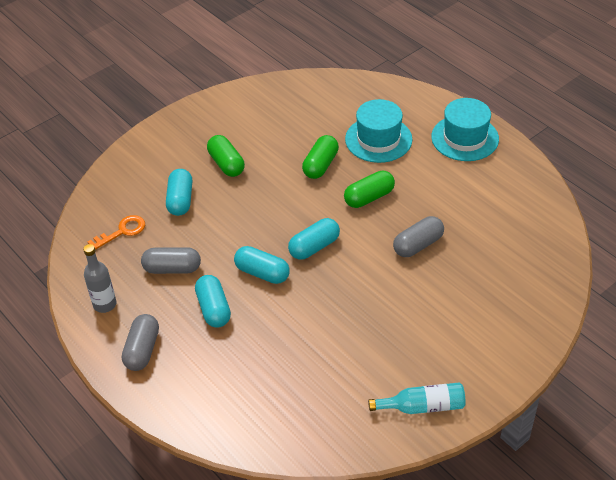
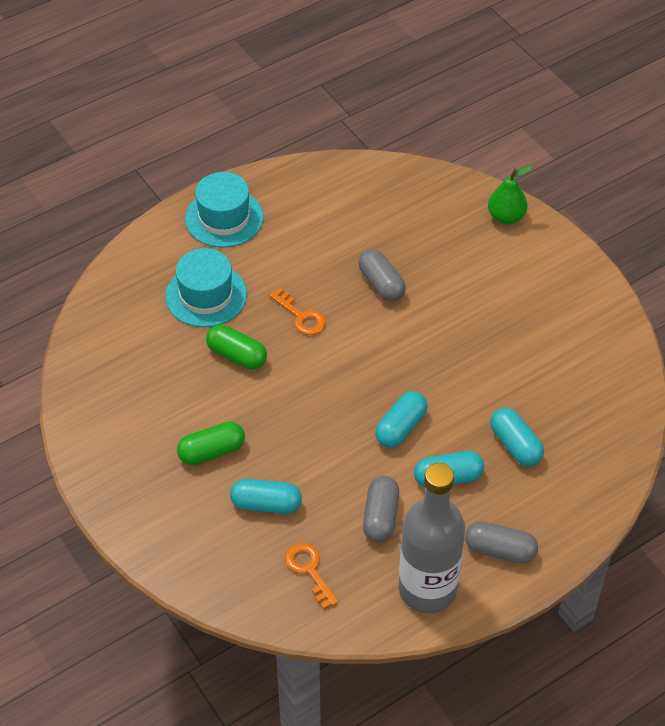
camera: 85 degrees left, 5 degrees up
grey bottle [83,244,116,313] -> grey bottle [399,463,465,614], size x2.03
turquoise capsule [288,218,340,260] -> turquoise capsule moved to [490,408,544,466]
green capsule [344,171,395,208] -> orange key [269,288,326,335]
turquoise bottle [368,383,466,414] -> none
none -> green pear [488,165,533,224]

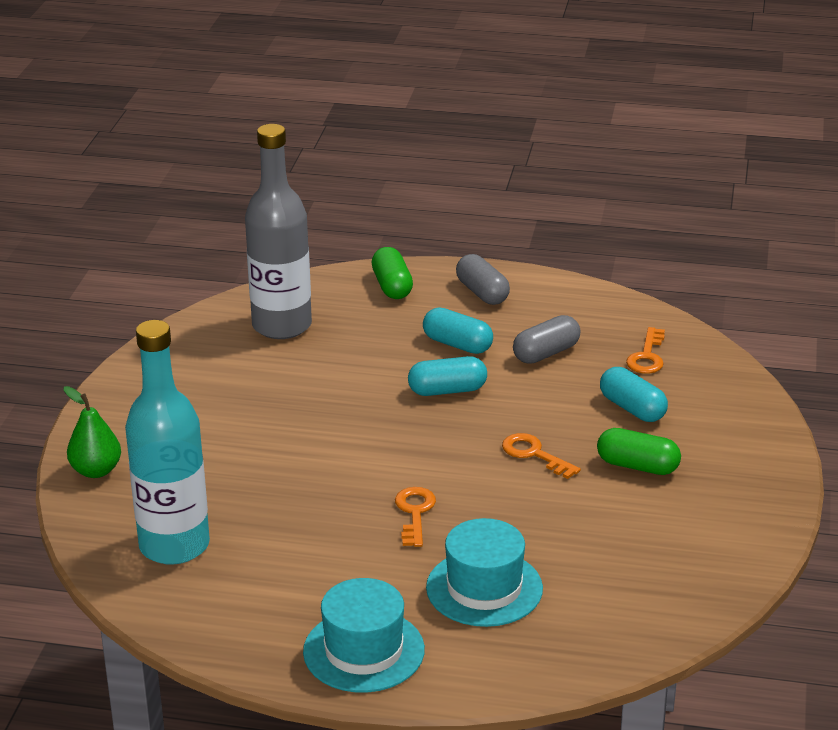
camera: 135 degrees left, 20 degrees down
green capsule [206,325,267,370] -> green capsule moved to [371,247,413,299]
grey capsule [358,249,406,302] -> none
grey bottle [399,463,465,614] -> grey bottle moved to [245,124,312,339]
turquoise capsule [490,408,544,466] -> none
none -> turquoise bottle [125,320,210,565]
none -> orange key [502,433,581,479]

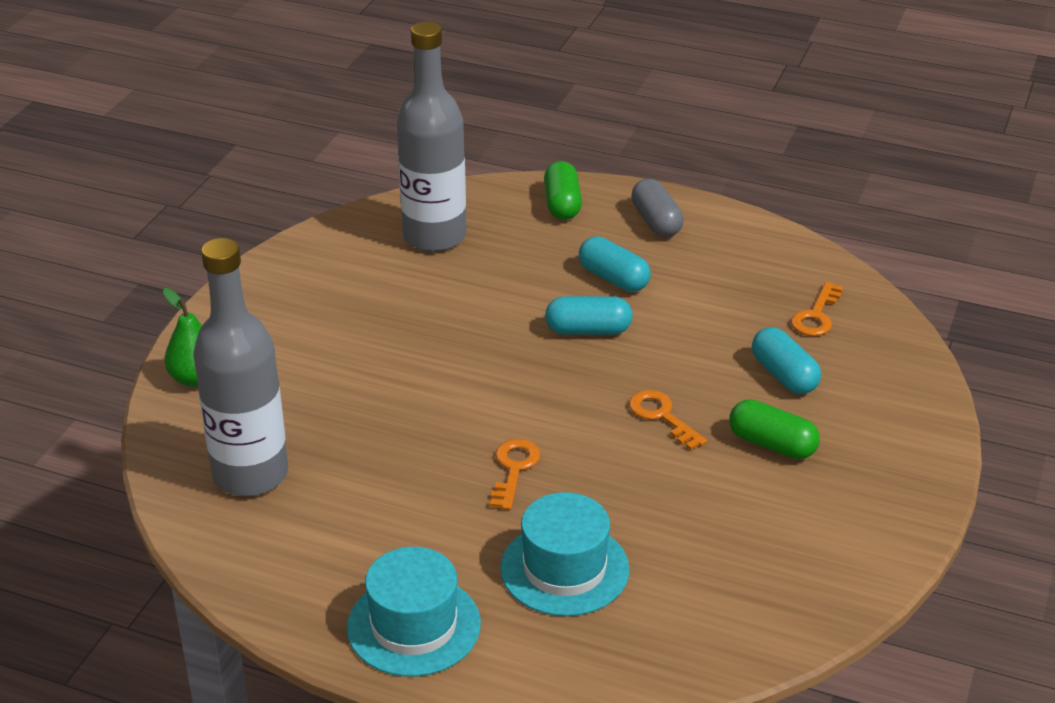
camera: 10 degrees right, 5 degrees up
turquoise bottle [125,320,210,565] -> grey bottle [193,238,288,496]
grey capsule [513,315,580,364] -> none

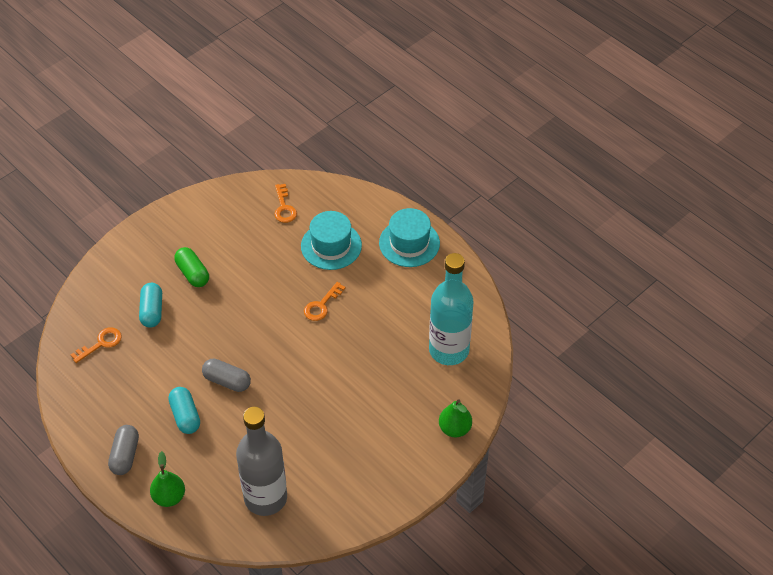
camera: 155 degrees left, 15 degrees up
grey bottle [193,238,288,496] -> turquoise bottle [429,253,474,365]
green capsule [544,161,582,220] -> green pear [150,451,185,507]
turquoise capsule [545,296,633,335] -> grey capsule [202,359,251,392]
orange key [629,390,707,450] -> orange key moved to [274,184,297,223]

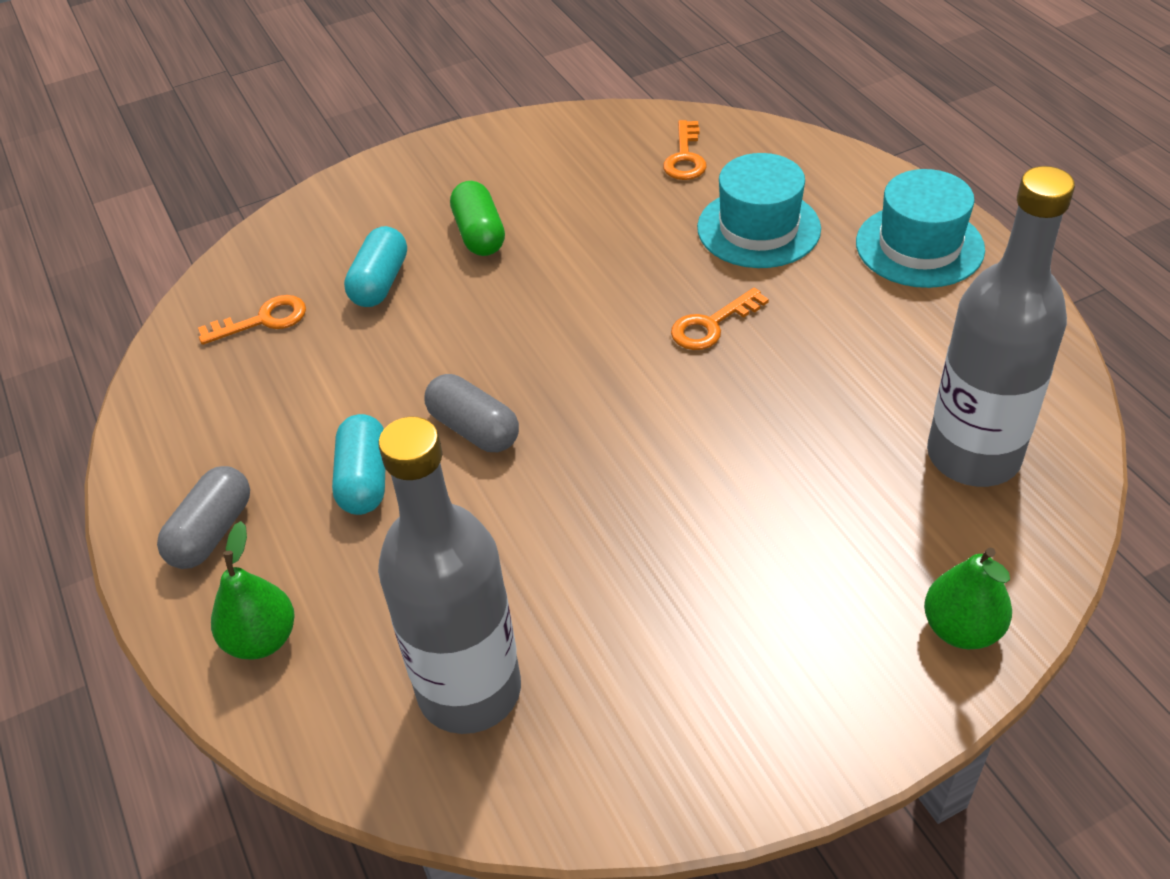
camera: 20 degrees right, 5 degrees down
turquoise bottle [429,253,474,365] -> grey bottle [927,166,1075,487]

